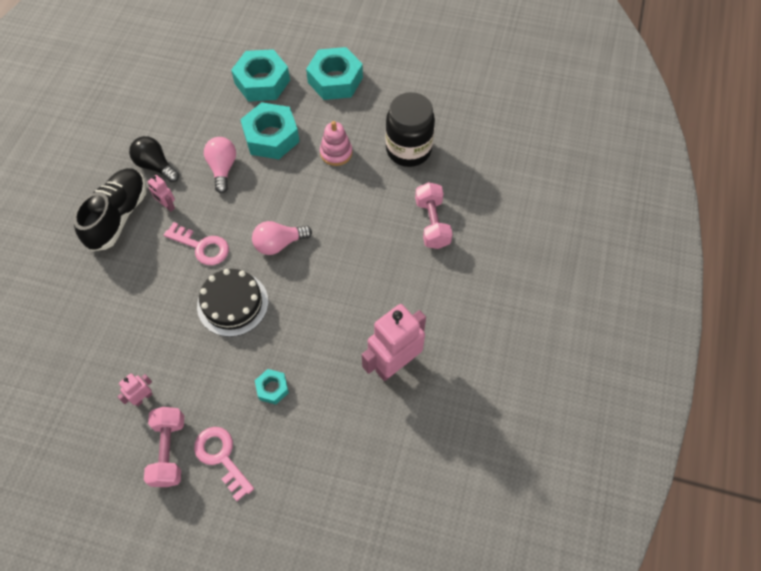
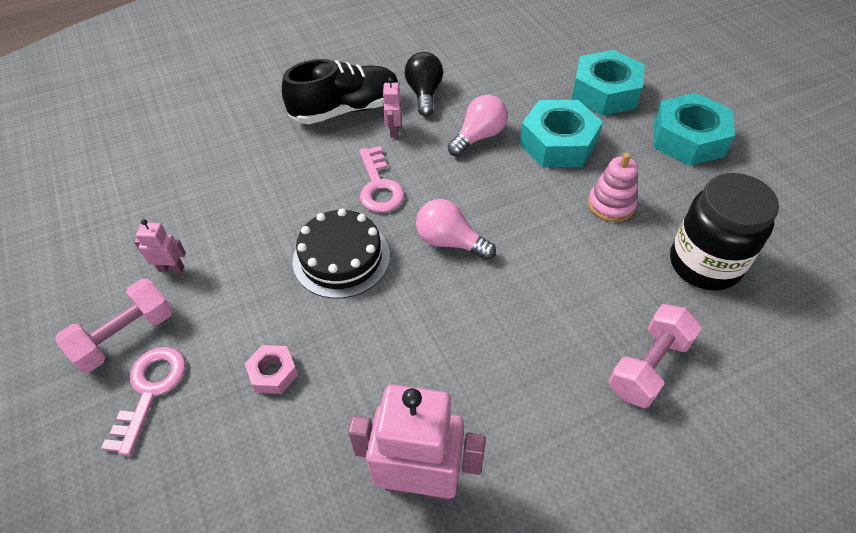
camera: 50 degrees right, 10 degrees down
turquoise nut [255,369,289,405] -> pink nut [245,345,298,394]

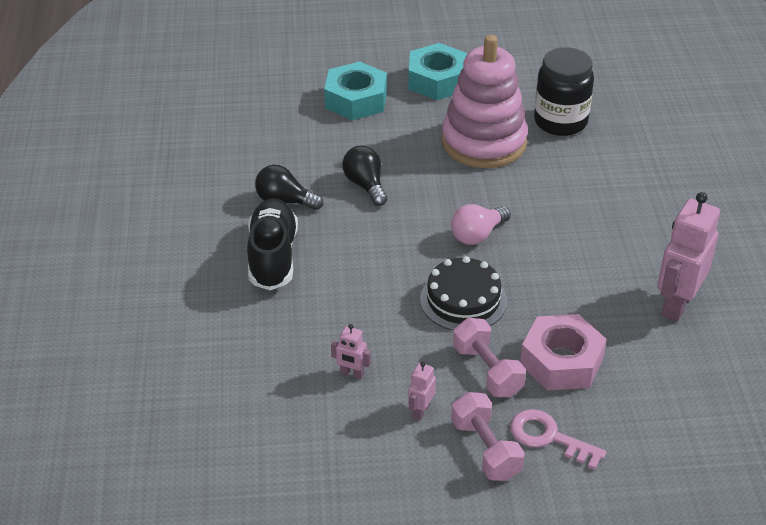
camera: 70 degrees left, 10 degrees down
pink nut [245,345,298,394] -> pink nut [520,314,607,391], size x2.02
pink key [359,146,405,213] -> none
pink robot [382,78,402,138] -> pink robot moved to [331,324,371,379]
pink light bulb [448,95,508,156] -> black light bulb [342,146,387,206]
turquoise nut [519,100,603,167] -> none
pink stacking toy [588,153,638,222] -> pink stacking toy [442,35,528,168], size x2.20
pink dumbbell [609,304,702,408] -> pink dumbbell moved to [453,318,526,397]

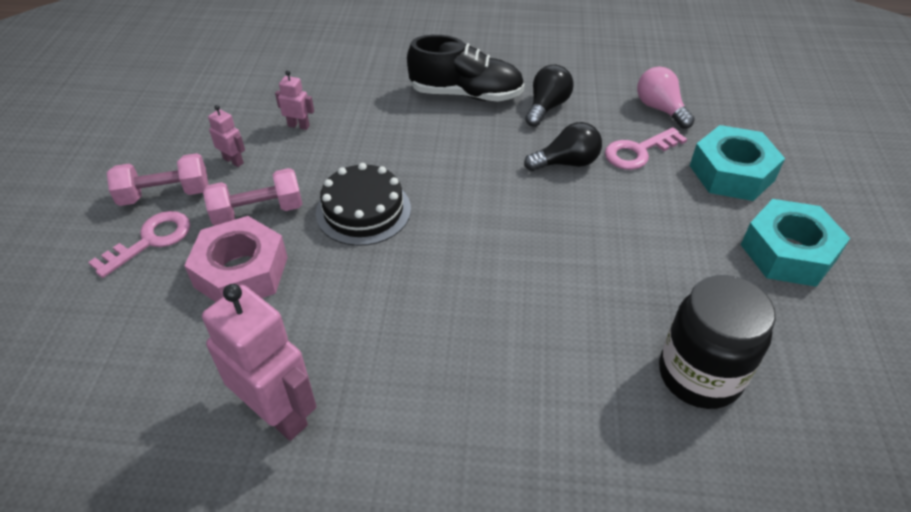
camera: 100 degrees right, 5 degrees up
pink robot [331,324,371,379] -> pink robot turned 75 degrees clockwise [275,70,314,130]
pink stacking toy [442,35,528,168] -> none
pink light bulb [451,204,511,245] -> pink light bulb moved to [637,67,695,129]
none -> pink key [605,127,687,170]

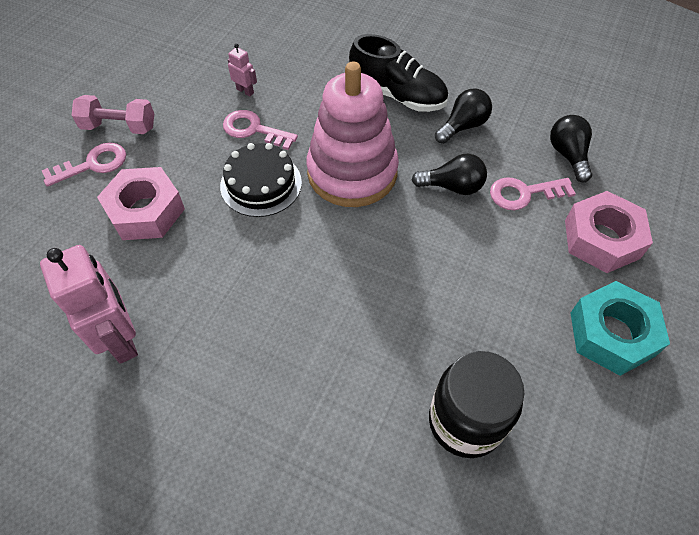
camera: 20 degrees right, 10 degrees up
pink dumbbell [203,168,302,225] -> none
pink robot [208,105,245,167] -> none
pink light bulb [637,67,695,129] -> black light bulb [550,115,592,182]
turquoise nut [690,125,785,201] -> pink nut [565,191,653,273]
none -> pink key [223,110,298,150]
none -> pink stacking toy [306,61,399,207]

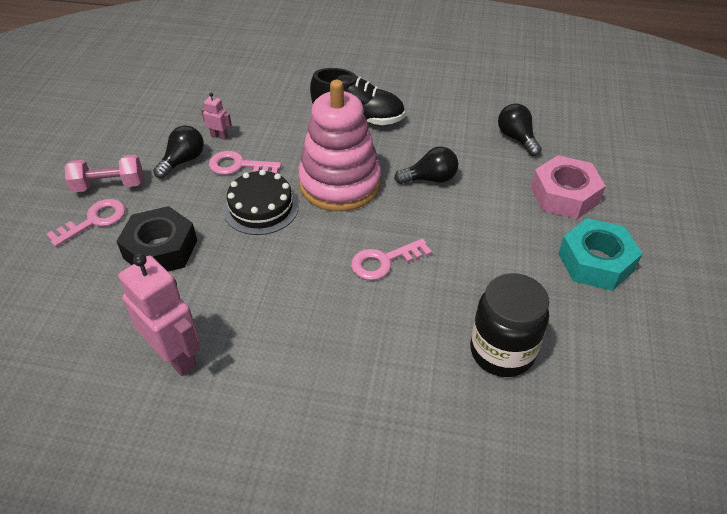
camera: 15 degrees left, 10 degrees down
pink nut [97,167,185,240] -> black nut [117,206,197,272]
black light bulb [435,88,492,144] -> black light bulb moved to [153,126,204,179]
pink key [490,177,576,210] -> pink key moved to [351,238,432,280]

